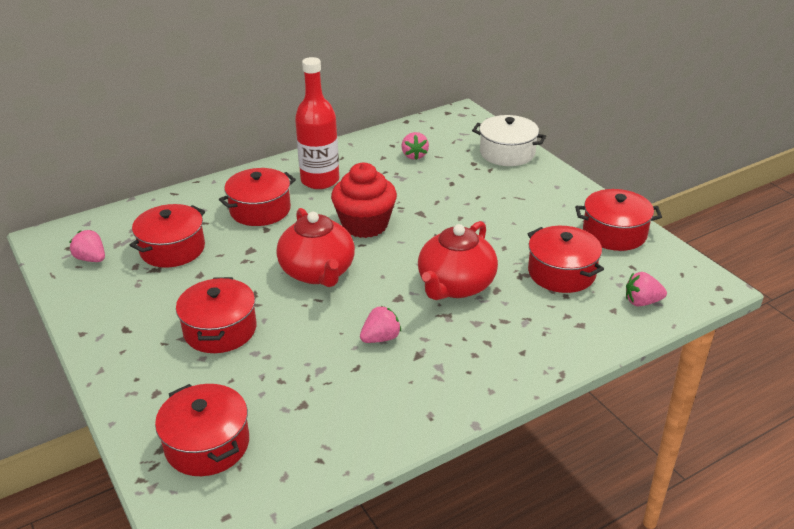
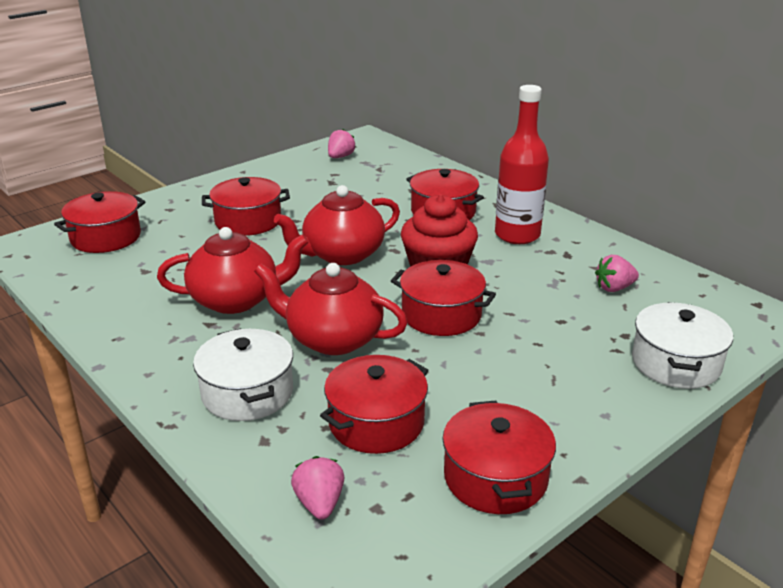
camera: 80 degrees right, 5 degrees down
red pot [130,204,205,268] -> red pot moved to [391,260,496,336]
pink strawberry [360,306,401,343] -> red teapot [157,227,309,314]
none -> white pot [193,328,293,421]

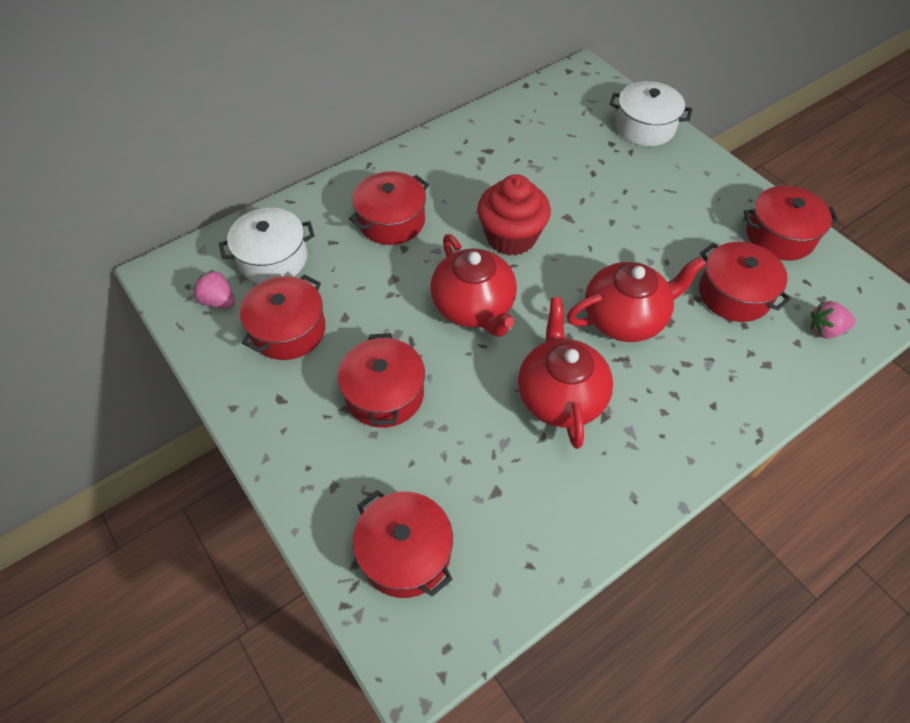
camera: 85 degrees left, 25 degrees up
white pot [193,328,293,421] -> white pot moved to [219,208,315,284]
red teapot [254,263,408,355] -> red teapot turned 135 degrees counterclockwise [567,256,706,342]
red pot [391,260,496,336] -> red pot moved to [240,275,326,360]
red bottle [495,85,549,244] -> none
pink strawberry [595,255,639,292] -> none

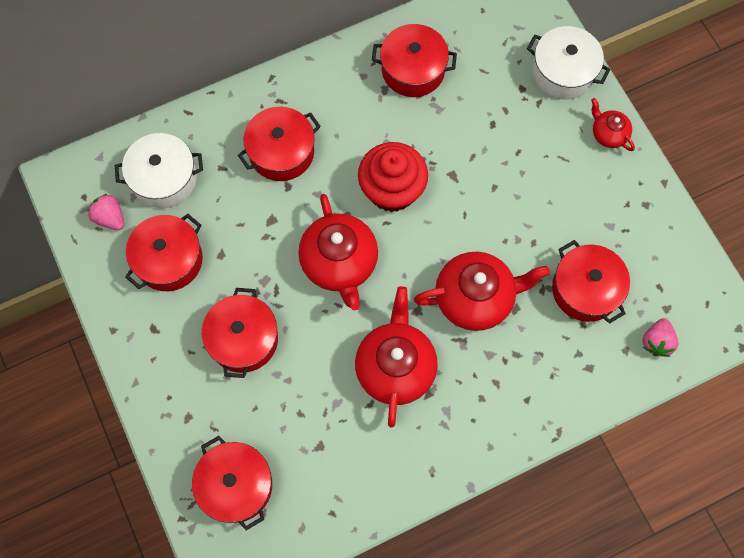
camera: 10 degrees right, 15 degrees up
red pot [744,186,839,260] -> red pot moved to [372,24,457,97]
pink strawberry [811,301,855,339] -> pink strawberry turned 75 degrees counterclockwise [642,318,678,357]
none -> red teapot [591,98,635,151]

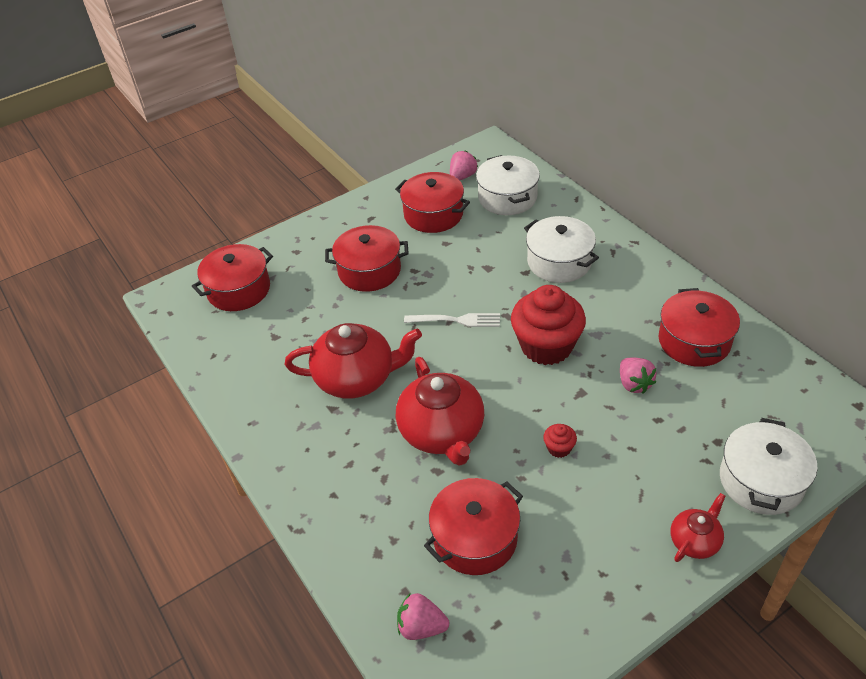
camera: 85 degrees right, 25 degrees down
red pot [238,107,321,181] -> white pot [524,216,599,283]
red teapot [298,194,378,311] -> white fork [404,313,500,327]
none -> red cupcake [543,424,577,458]
none -> pink strawberry [620,357,657,394]

